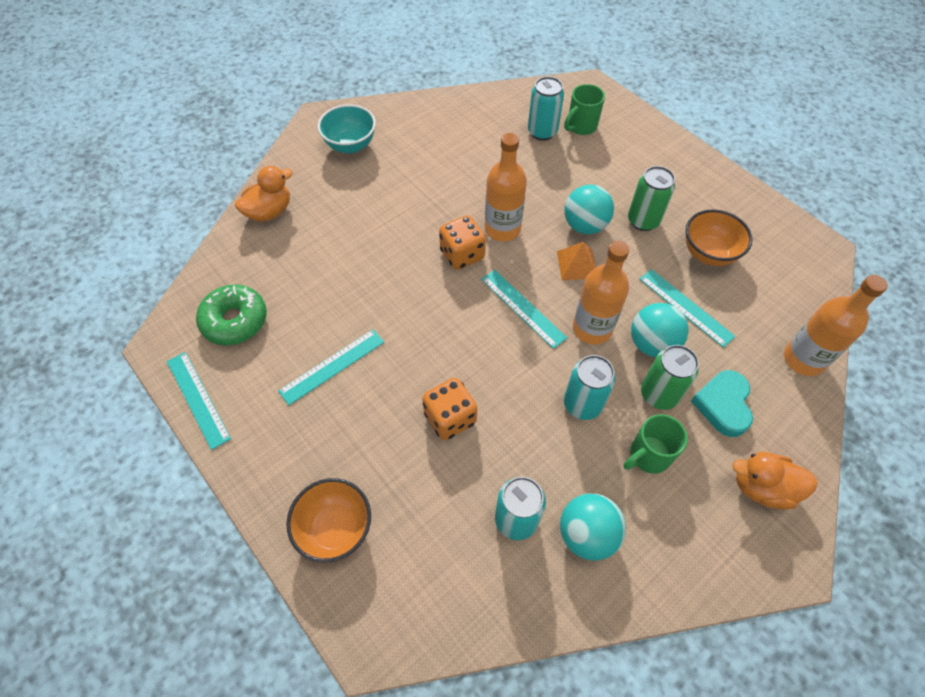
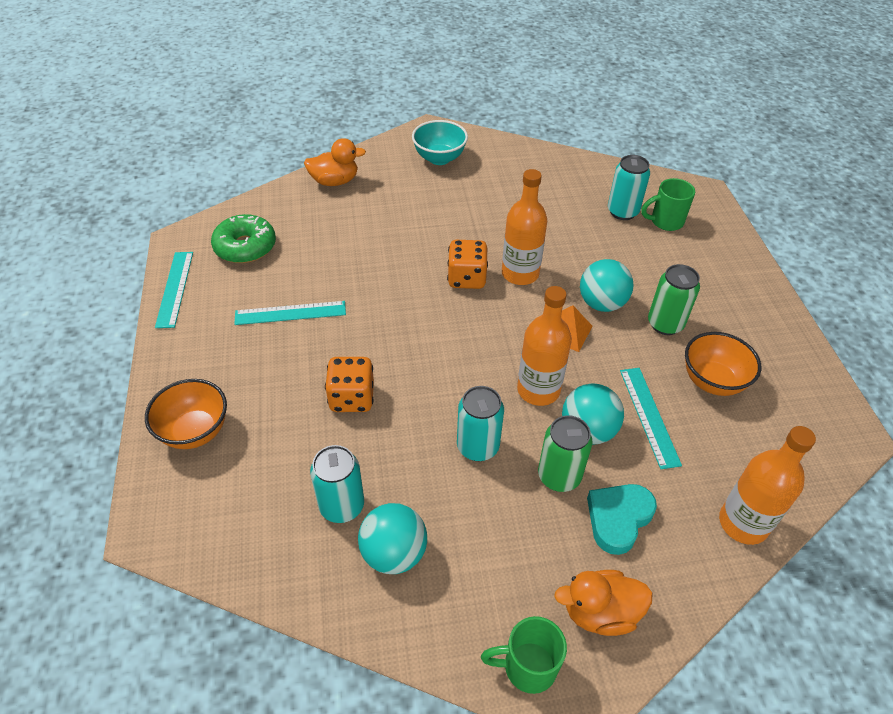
camera: 30 degrees right, 10 degrees down
turquoise ruler [481,270,567,349] -> none
green mug [623,414,688,474] -> green mug moved to [481,616,567,694]
orange duck [732,452,818,510] -> orange duck turned 45 degrees counterclockwise [554,570,653,636]

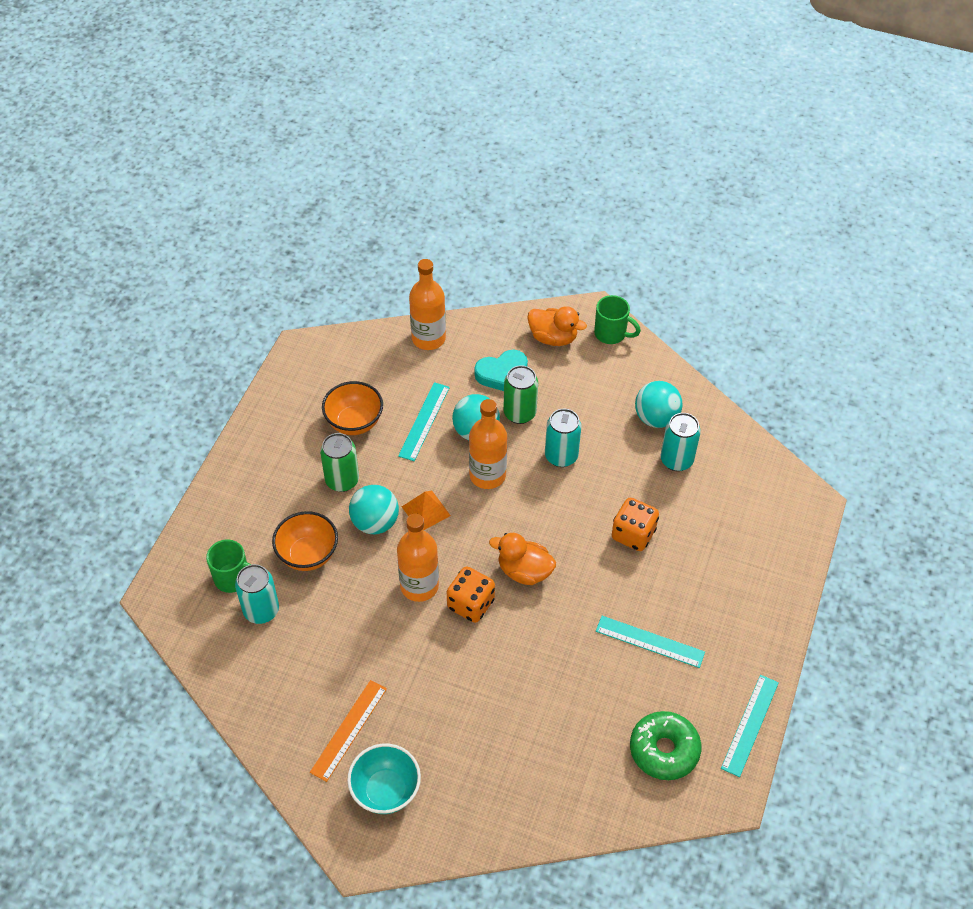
camera: 150 degrees left, 5 degrees up
orange bowl [145,379,227,449] -> orange bowl moved to [272,511,338,571]
orange duck [304,138,366,186] -> orange duck moved to [489,533,556,585]
none -> orange ruler [310,680,387,782]

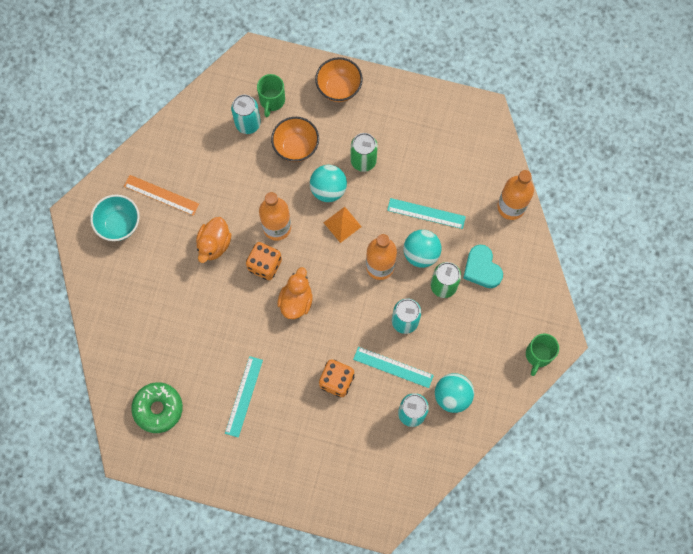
camera: 85 degrees right, 20 degrees up
orange bowl [322,381,383,435] -> orange bowl moved to [315,57,363,102]
orange duck [527,306,587,346] -> orange duck moved to [196,217,232,263]
turquoise ruler [721,675,779,777] -> turquoise ruler moved to [353,347,434,388]

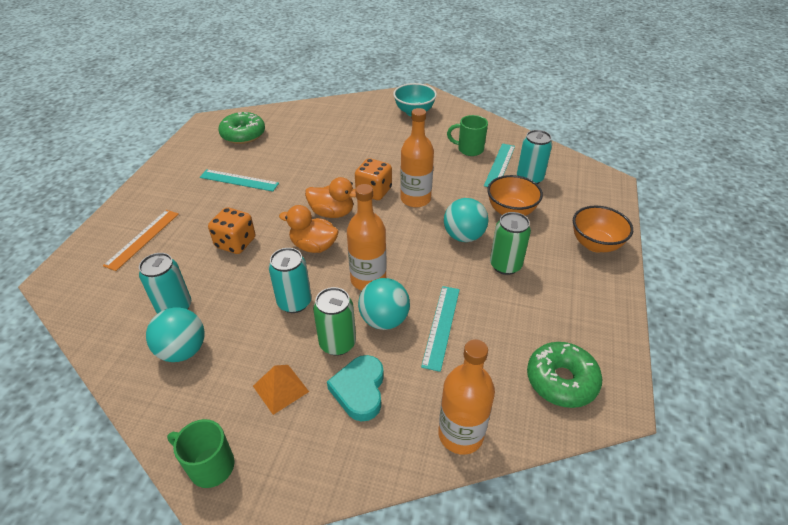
camera: 90 degrees right, 30 degrees down
orange ruler [124,175,199,216] -> orange ruler moved to [103,210,179,271]
orange duck [196,217,232,263] -> orange duck moved to [279,205,339,253]
green mug [257,74,285,117] -> green mug moved to [447,115,488,156]
orange pyramid [323,207,362,243] -> orange pyramid moved to [253,365,309,415]
turquoise ruler [353,347,434,388] -> turquoise ruler moved to [484,143,515,187]
turquoise heart [463,245,503,288] -> turquoise heart turned 60 degrees counterclockwise [327,355,384,422]
none -> green donut [527,342,602,408]

